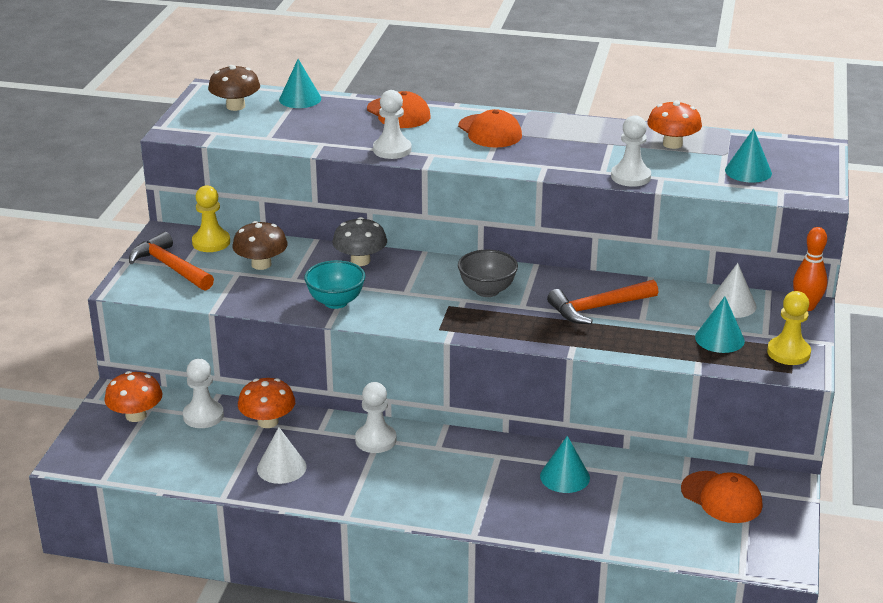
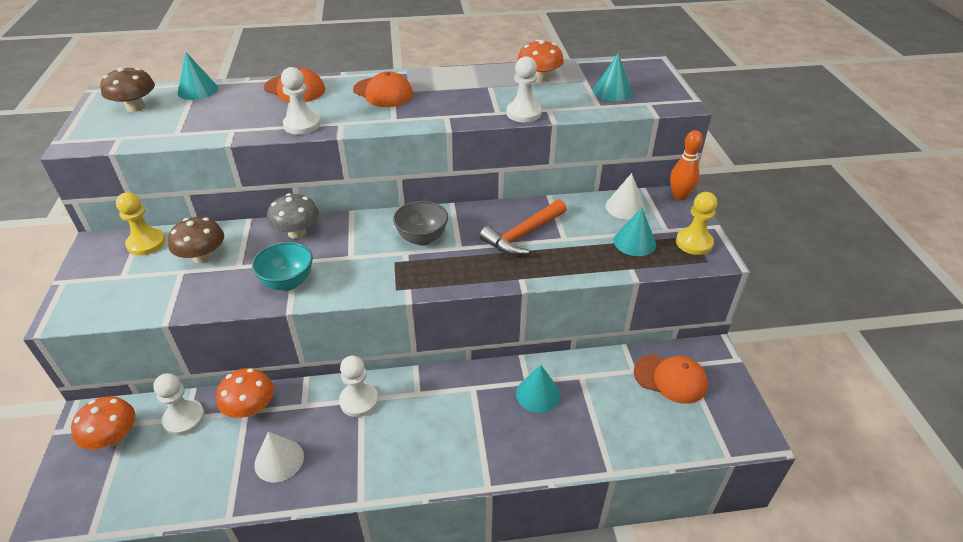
camera: 20 degrees left, 10 degrees up
orange hammer [129,232,214,291] -> none

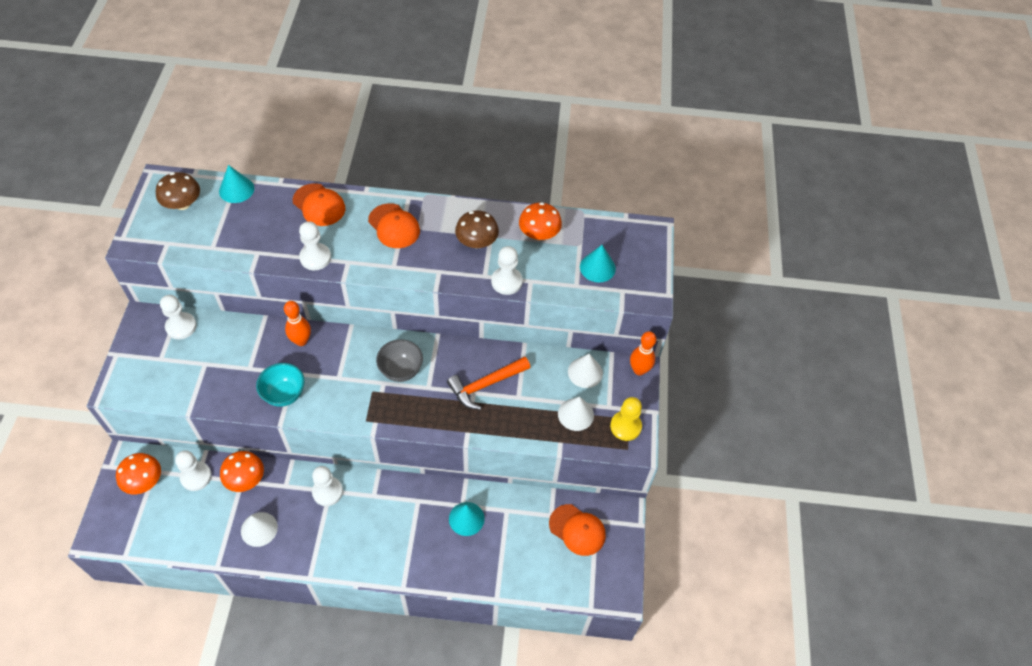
camera: 10 degrees right, 15 degrees up
yellow pawn [116,192,166,256] -> white pawn [160,295,197,339]
brown mushroom [168,217,224,263] -> brown mushroom moved to [455,210,499,248]
grey mushroom [267,193,319,239] -> orange bowling pin [284,301,311,346]
turquoise cone [614,208,656,256] -> white cone [558,397,594,431]

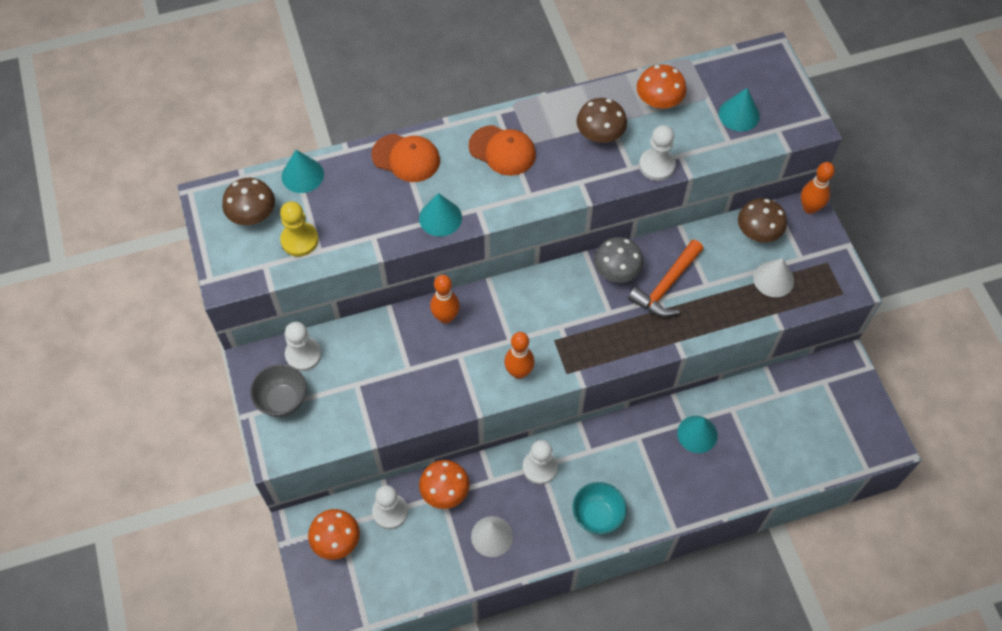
camera: 20 degrees left, 5 degrees up
turquoise bowl [256,363,305,407] -> turquoise bowl moved to [572,482,627,534]
white pawn [299,221,331,270] -> turquoise cone [419,193,462,237]
grey bowl [376,339,423,382] -> grey bowl moved to [250,364,307,417]
orange cap [549,504,606,556] -> none
white cone [568,354,603,388] -> brown mushroom [738,198,787,242]
yellow pawn [610,397,642,441] -> yellow pawn moved to [280,201,318,257]
none -> orange bowling pin [504,332,535,379]
none -> grey mushroom [594,237,644,283]

